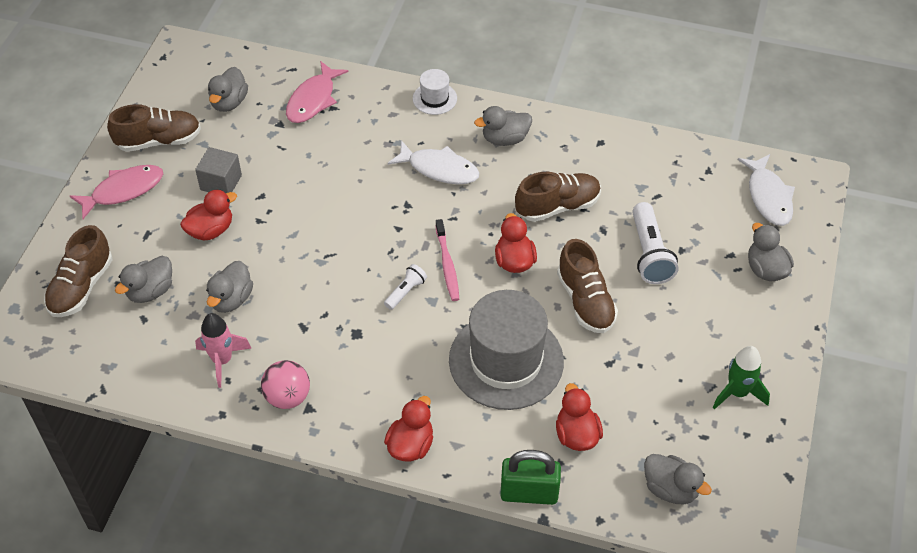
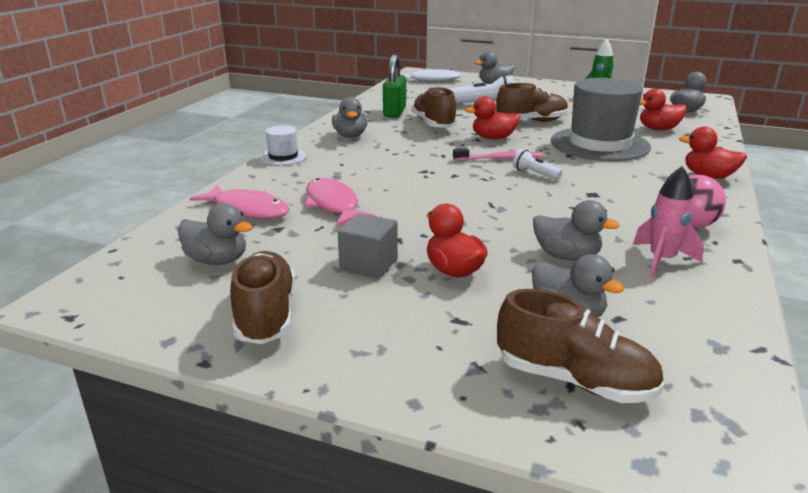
camera: 85 degrees left, 25 degrees down
pink fish [70,165,163,219] -> pink fish moved to [304,178,375,226]
white fish [388,140,479,184] -> none
green padlock [500,450,561,505] -> green padlock moved to [383,55,406,118]

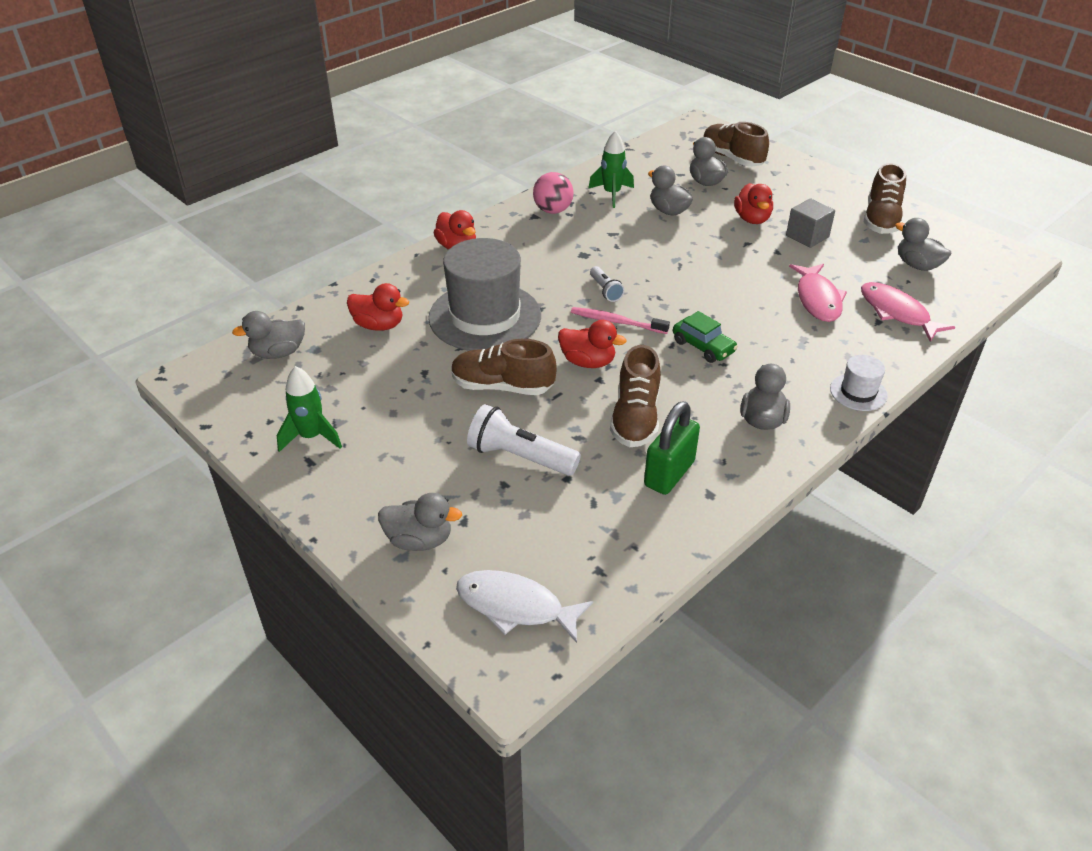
camera: 155 degrees left, 15 degrees up
pink rocket [633,166,704,278] -> green rocket [588,131,634,208]
none -> green car [673,311,738,363]

